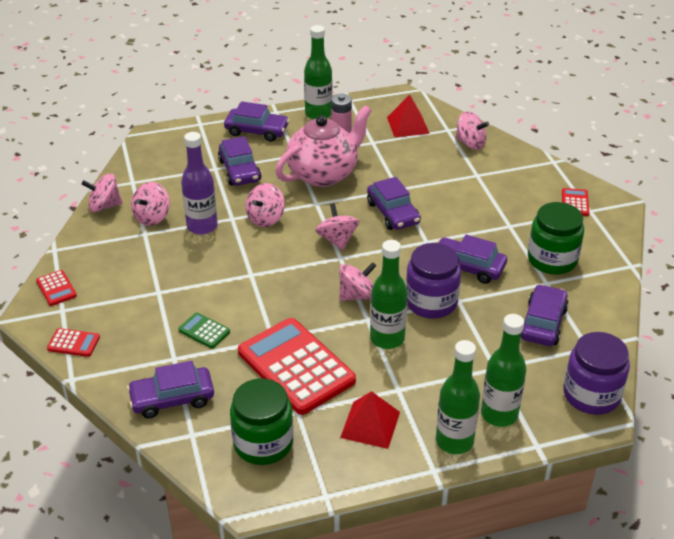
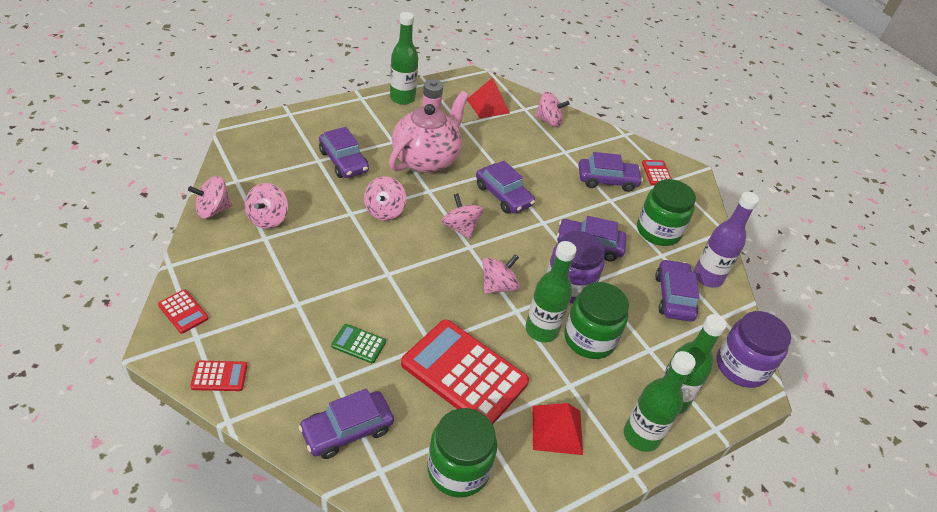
camera: 20 degrees left, 5 degrees up
purple bottle [181,132,218,235] -> purple bottle moved to [693,192,759,287]
purple car [224,101,289,142] -> purple car moved to [578,152,643,192]
none -> green jar [564,282,629,359]

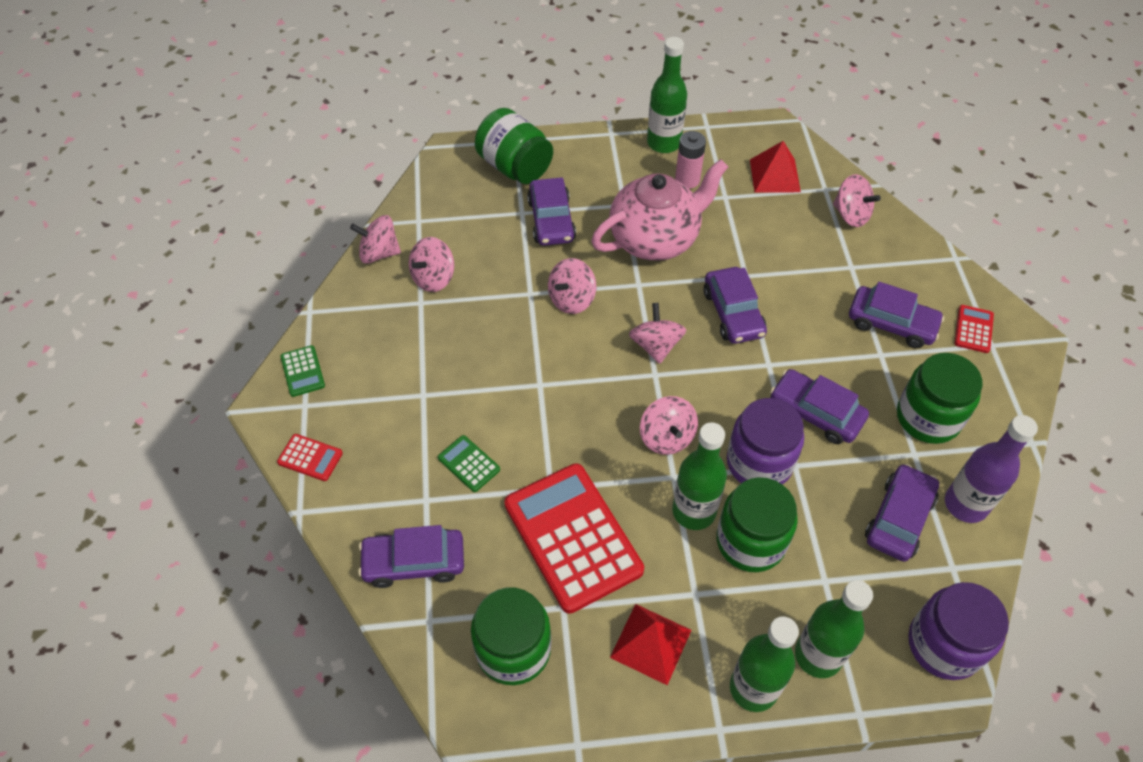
camera: 30 degrees right, 10 degrees up
red calculator [158,290,208,334] -> green calculator [280,345,325,397]
pink spinning top [483,254,520,294] -> pink spinning top turned 90 degrees clockwise [640,396,698,455]
none -> green jar [475,108,553,184]

